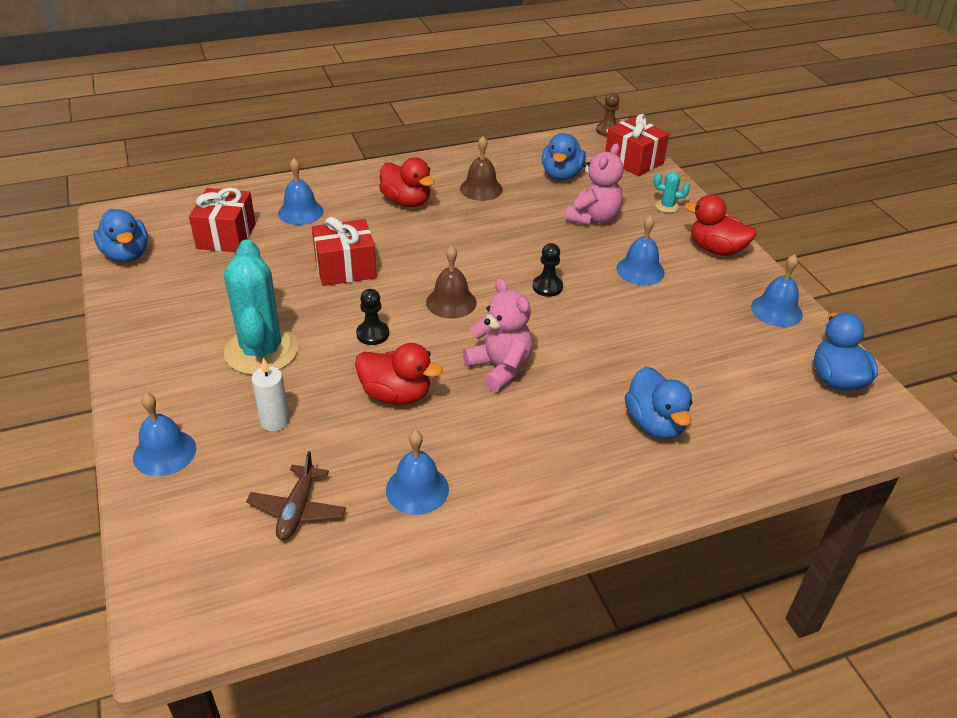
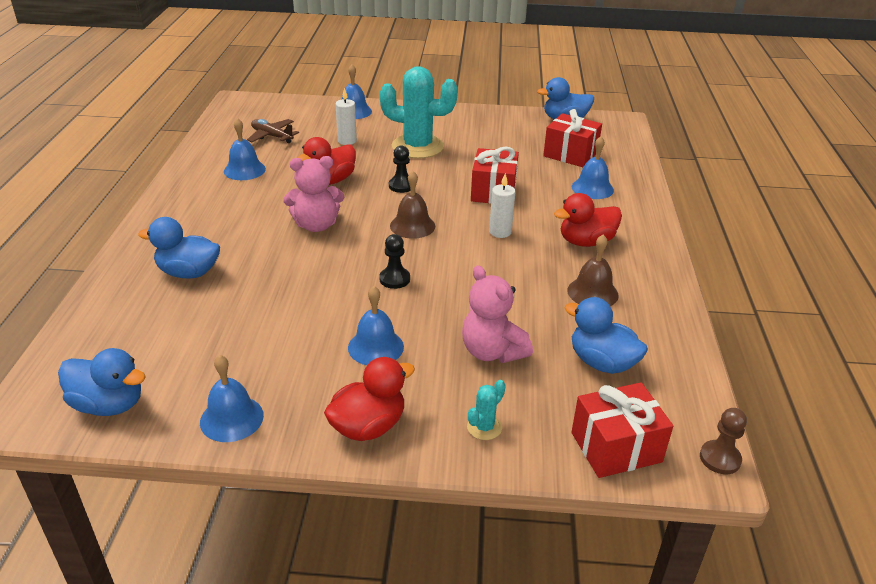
camera: 115 degrees right, 5 degrees down
none -> white candle [489,173,515,238]

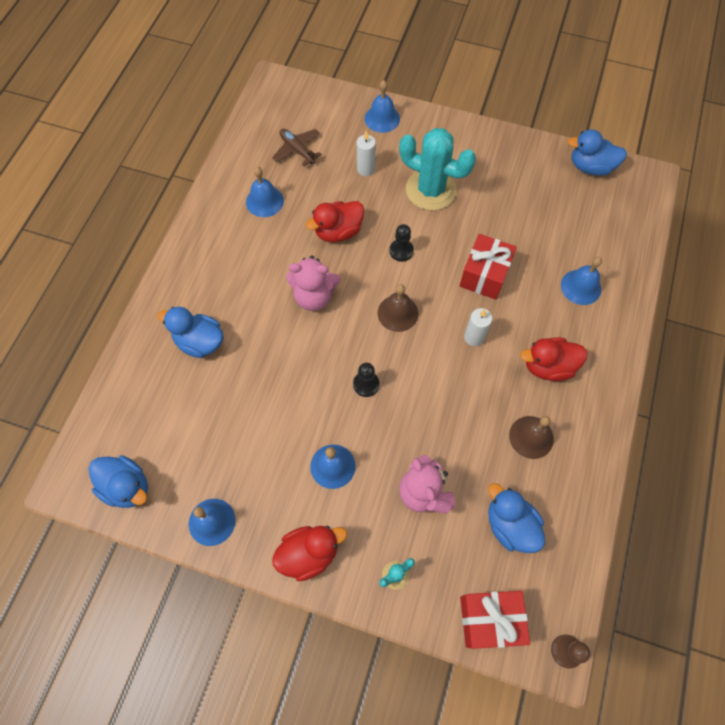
camera: 15 degrees right, 30 degrees up
red gift [543,109,602,167] -> none

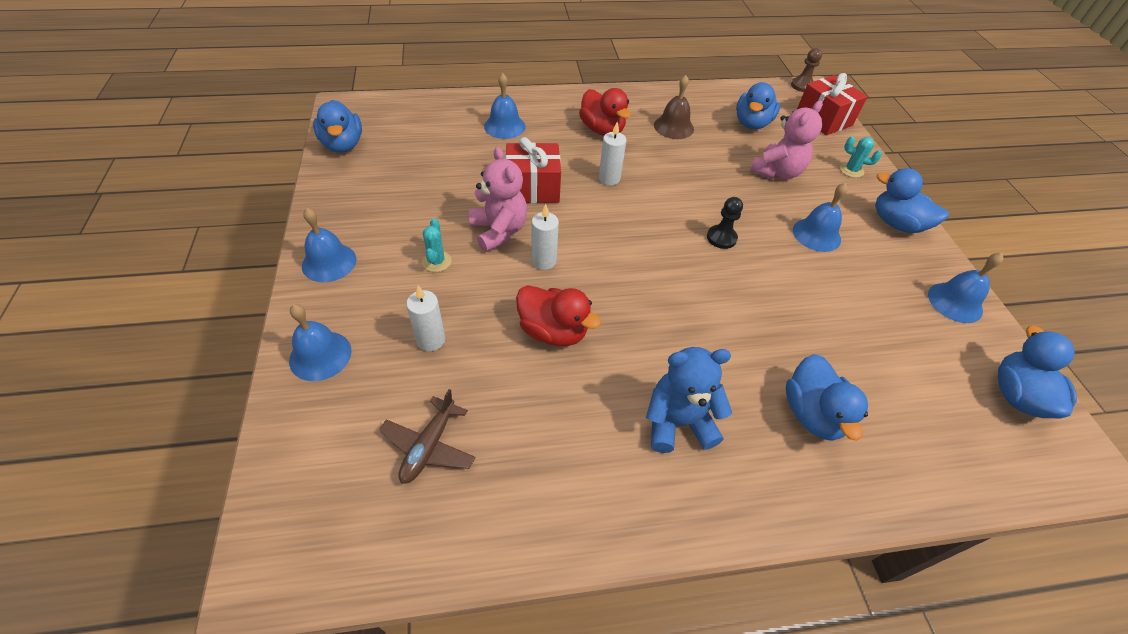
camera: 120 degrees left, 15 degrees down
blue bell [246,167,284,217] -> blue bell moved to [302,208,356,282]
red duck [272,526,347,581] -> blue duck [875,168,949,233]
pink teddy bear [286,256,340,311] -> pink teddy bear moved to [469,147,527,252]
brown bell [378,284,419,332] -> none
black pawn [389,224,414,262] -> white candle [531,204,559,270]
turquoise cactus [399,128,476,211] -> turquoise cactus [422,218,451,272], size x0.42
none -> blue teddy bear [646,347,732,453]

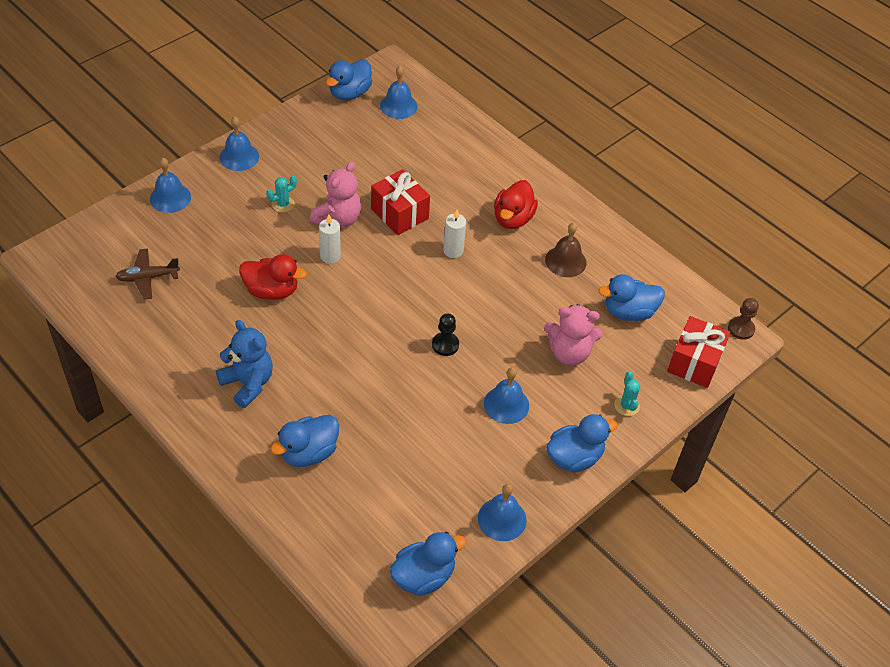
camera: 55 degrees right, 0 degrees up
white candle [406,285,445,351] -> none
blue bell [484,73,525,139] -> blue bell moved to [380,66,417,119]
red duck [516,285,601,346] -> red duck turned 75 degrees counterclockwise [239,254,307,300]
blue duck [875,168,949,233] -> blue duck turned 60 degrees clockwise [546,414,618,472]

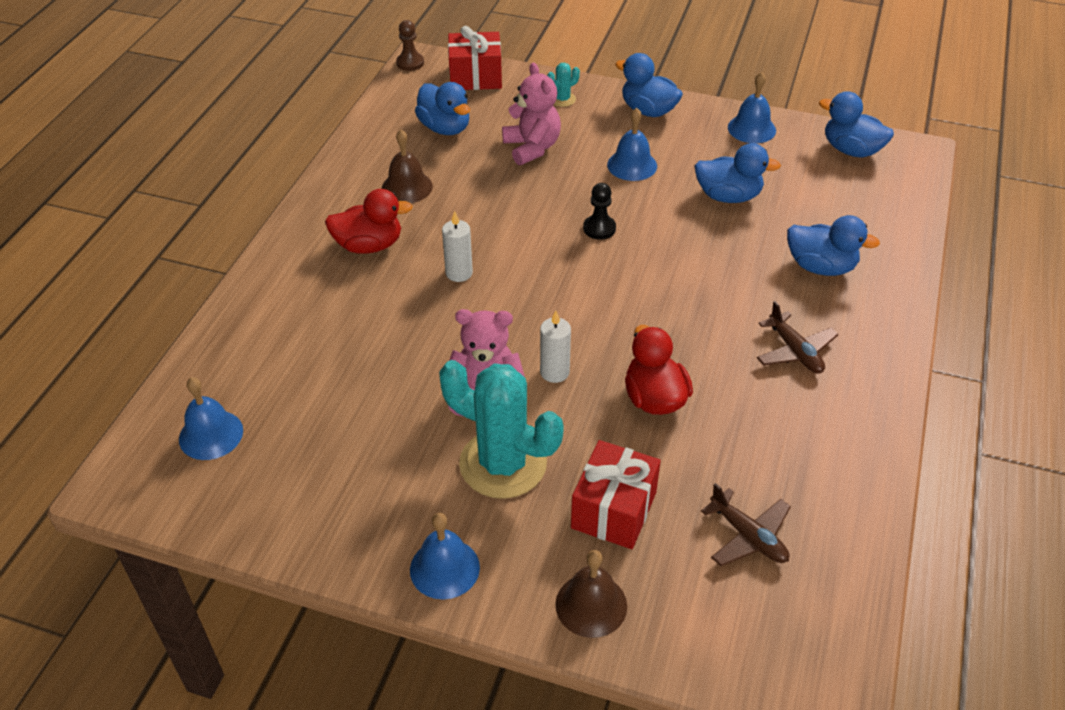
camera: 115 degrees left, 5 degrees down
blue bell [150,158,191,213] -> brown bell [555,550,627,638]
blue teddy bear [216,320,273,408] -> brown plane [757,301,838,374]
turquoise cactus [266,176,297,212] -> turquoise cactus [439,360,564,499], size x2.40
blue duck [326,59,372,100] -> blue duck moved to [694,143,781,203]
red gift [371,169,430,235] -> red gift moved to [571,440,661,549]

